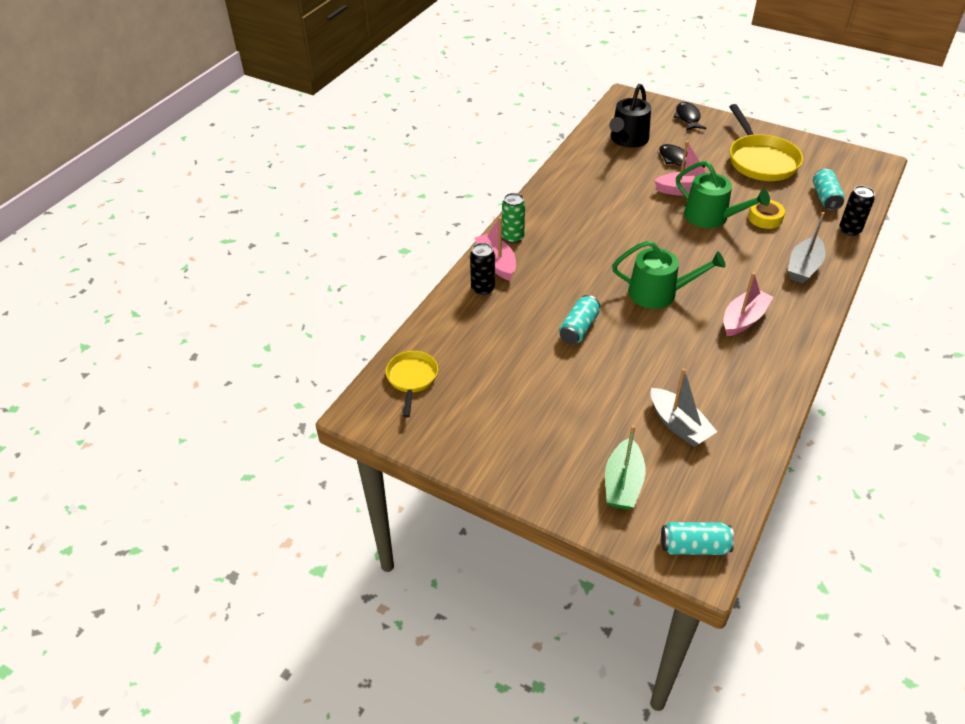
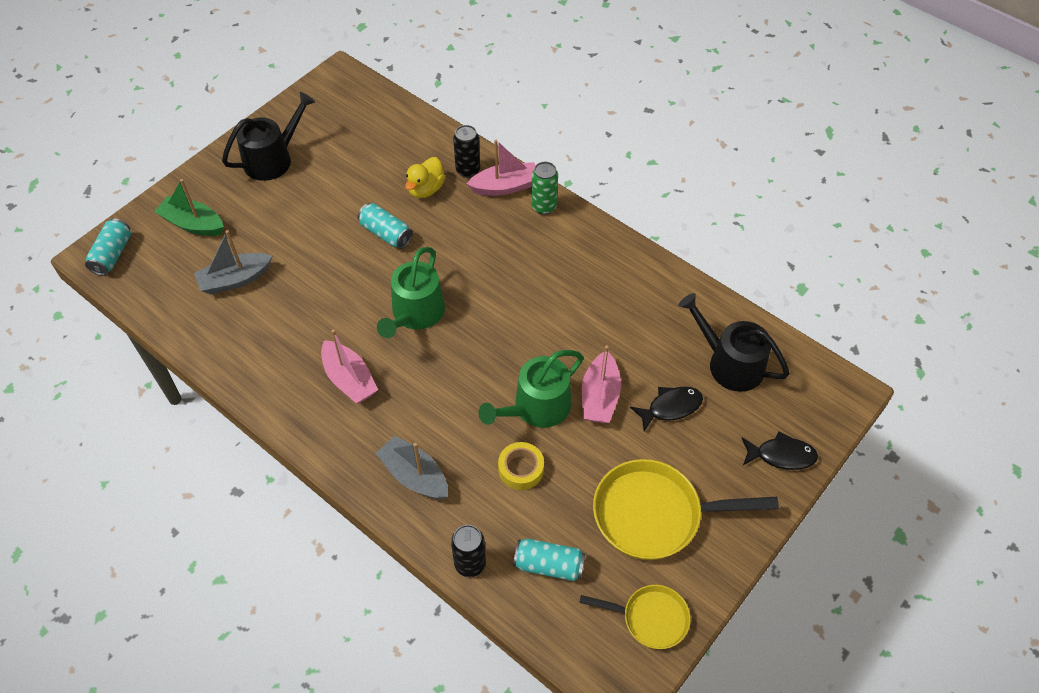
camera: 100 degrees right, 10 degrees up
yellow pan [386,351,438,418] -> yellow pan moved to [580,585,691,649]
none -> black watering can [222,92,315,181]
none -> yellow duck [405,157,445,198]

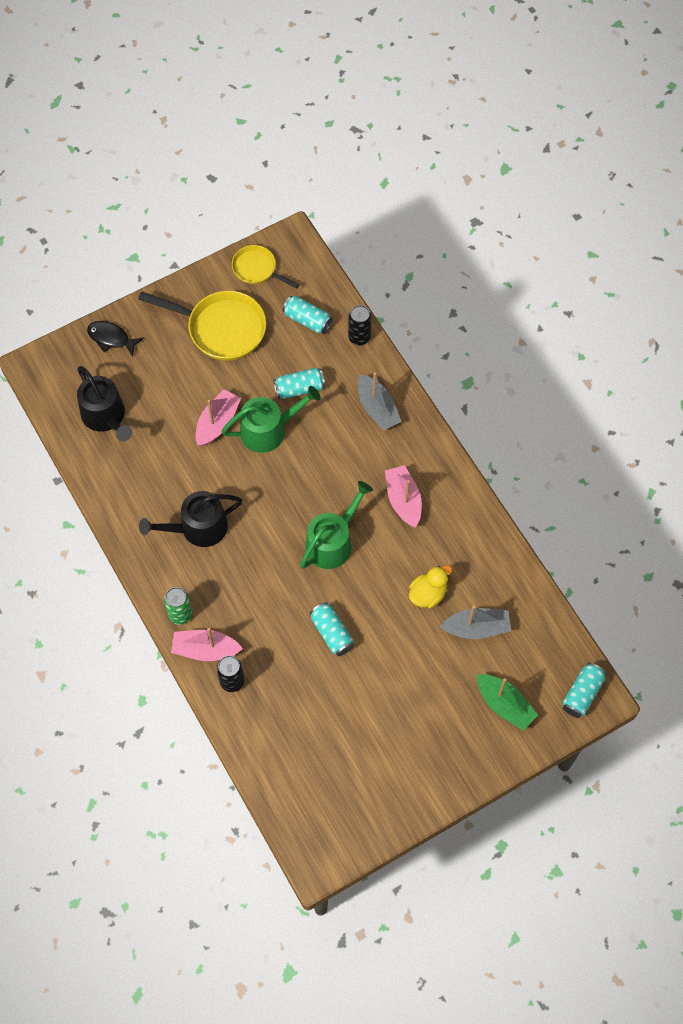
camera: 160 degrees left, 10 degrees up
black watering can [222,92,315,181] -> black watering can moved to [139,491,242,547]
yellow duck [405,157,445,198] -> yellow duck moved to [409,565,452,608]
yellow tape [498,442,544,490] -> turquoise can [273,368,325,399]
black fish [630,386,703,432] -> none

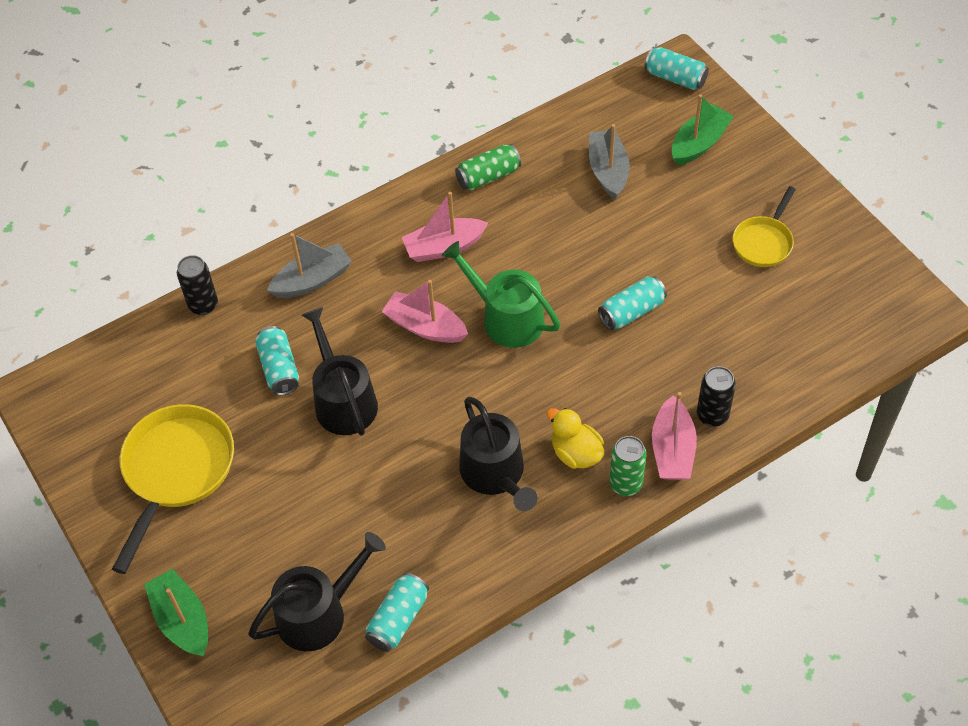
camera: 90 degrees left, 10 degrees down
black fish [87,321,144,356] -> green boat [144,569,208,656]
pink boat [195,389,241,446] -> pink boat moved to [382,280,468,343]
green watering can [221,386,321,453] -> black watering can [302,307,378,436]
yellow pan [232,245,299,288] -> yellow pan moved to [733,186,796,267]
turquoise can [283,296,333,334] -> turquoise can moved to [365,573,429,652]
yellow duck [409,565,452,608] -> yellow duck moved to [547,408,604,469]
none -> green can [455,144,521,190]

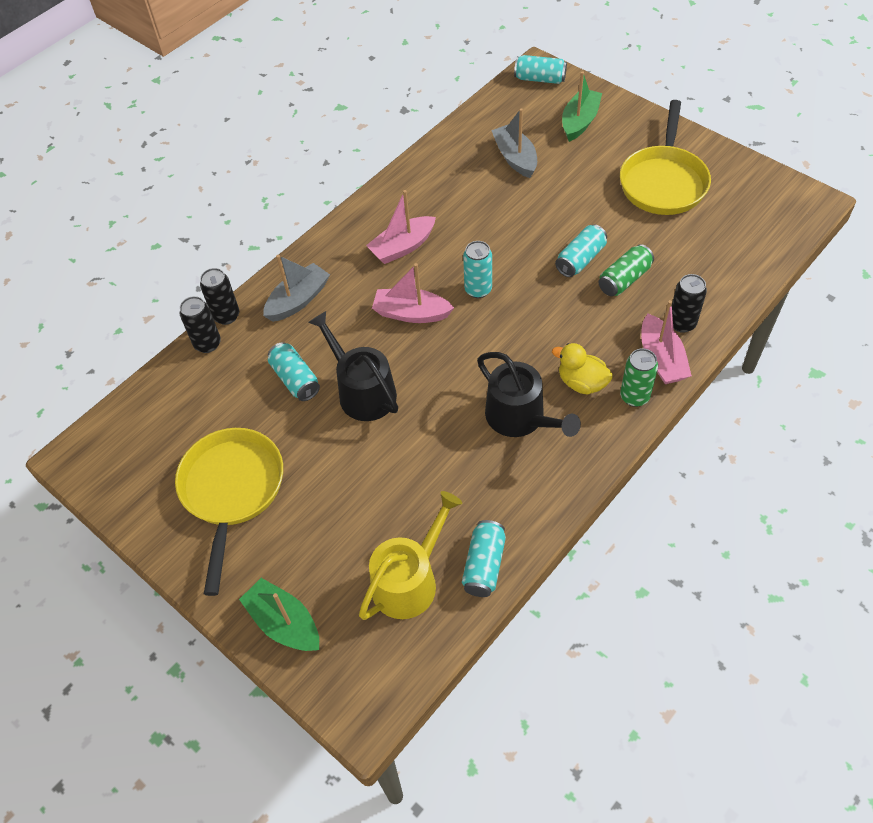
camera: 15 degrees left, 0 degrees up
black watering can [248,532,386,651] -> yellow watering can [359,491,462,620]
green watering can [442,241,561,348] -> turquoise can [463,241,492,298]
green can [455,144,521,190] -> green can moved to [599,244,654,296]
yellow pan [733,186,796,267] -> yellow pan [620,100,711,215], size x1.73
none -> black can [200,268,239,325]

